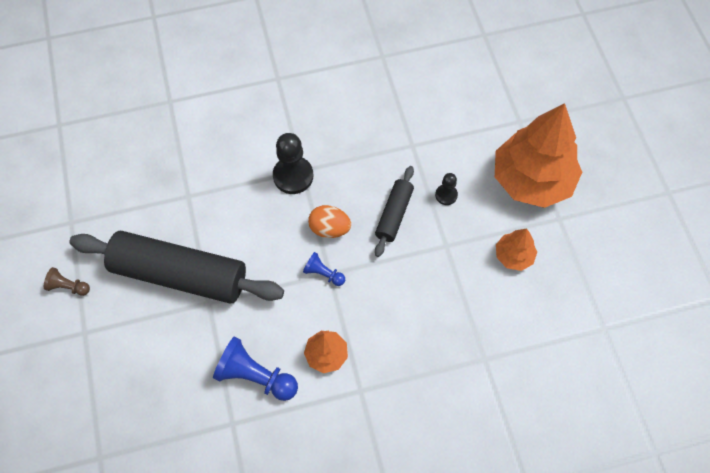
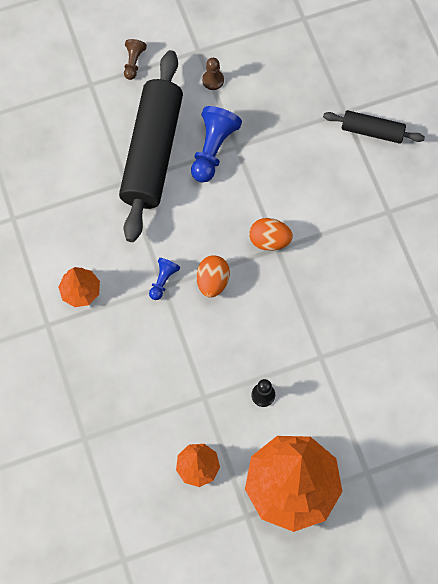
camera: 85 degrees right, 5 degrees up
blue pawn [213,337,298,401] -> blue pawn moved to [191,106,242,182]
black pawn [273,133,313,194] -> orange egg [249,218,293,251]
black rolling pin [375,166,414,257] -> black rolling pin moved to [323,110,425,144]
none -> brown pawn [202,58,224,90]

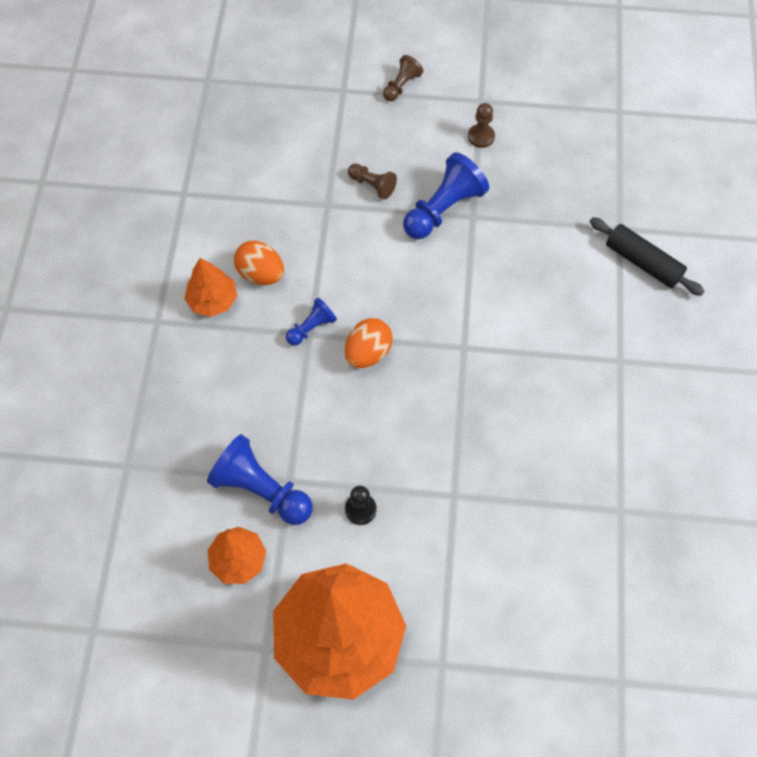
camera: 25 degrees right, 5 degrees down
black rolling pin [119,50,183,242] -> brown pawn [348,164,397,199]
orange egg [249,218,293,251] -> orange egg moved to [234,241,284,285]
none -> blue pawn [207,434,313,525]

